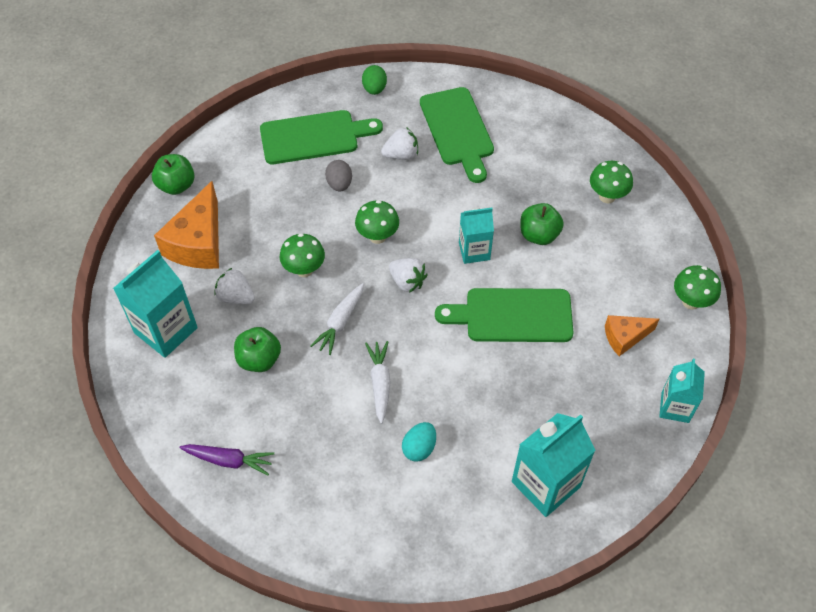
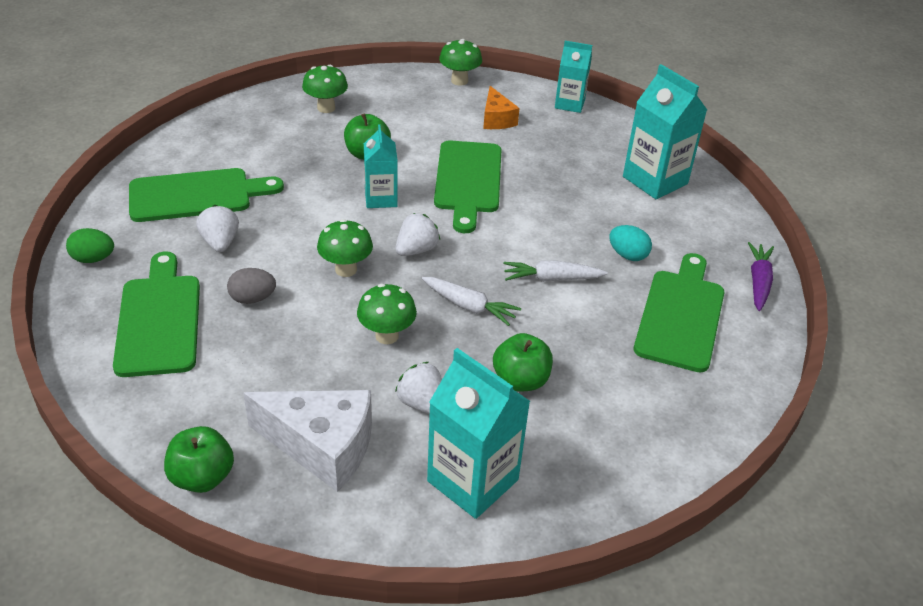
camera: 90 degrees left, 15 degrees down
orange cheese [154,181,219,269] -> white cheese [243,390,372,492]
purple carrot [180,444,274,475] -> purple carrot moved to [748,242,774,311]
white strawberry [214,268,255,304] -> white strawberry turned 105 degrees clockwise [395,362,442,414]
none -> green cutting board [634,253,725,373]

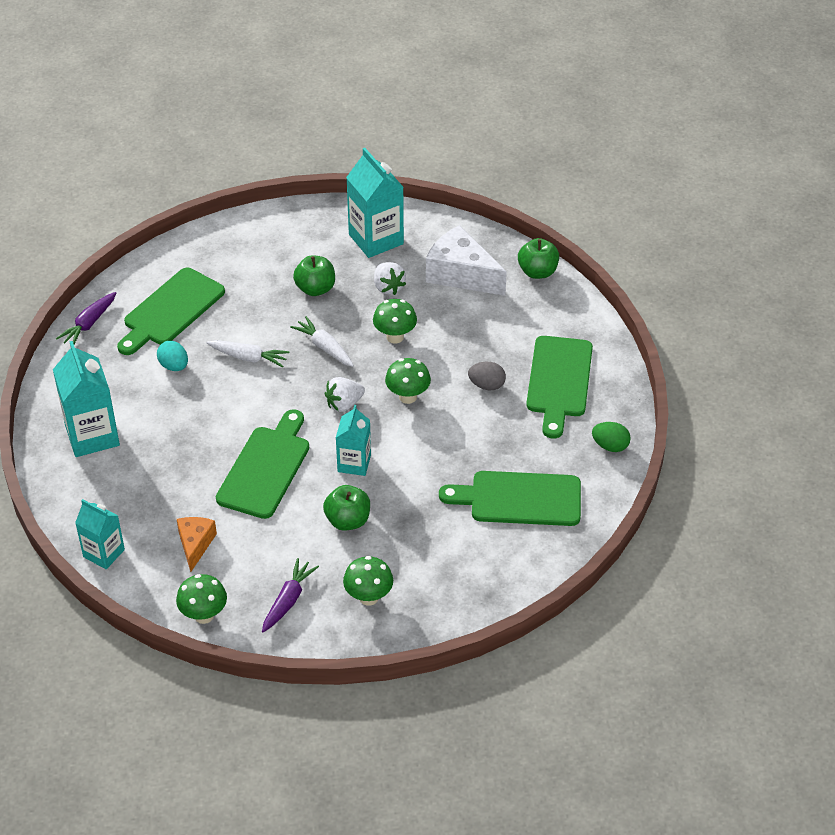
camera: 160 degrees left, 5 degrees up
white strawberry [196,205,239,252] -> none
none -> purple carrot [262,558,319,633]

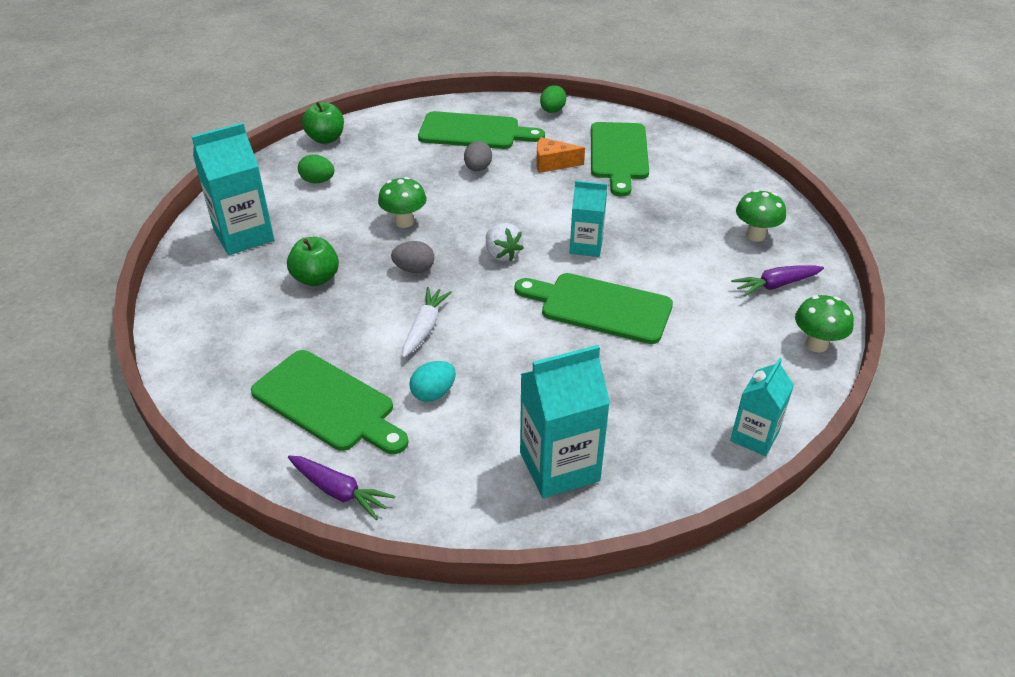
camera: 90 degrees left, 5 degrees down
orange cheese [177,517,217,572] -> orange cheese moved to [536,137,585,173]
purple carrot [262,558,319,633] -> purple carrot turned 45 degrees counterclockwise [731,265,824,297]
white carrot [290,316,354,367] -> grey egg [391,241,434,273]
green apple [323,485,370,531] -> none
white strawberry [374,262,406,295] -> none
green mushroom [385,358,431,404] -> none
white cheese [426,225,507,296] -> green egg [298,154,334,184]

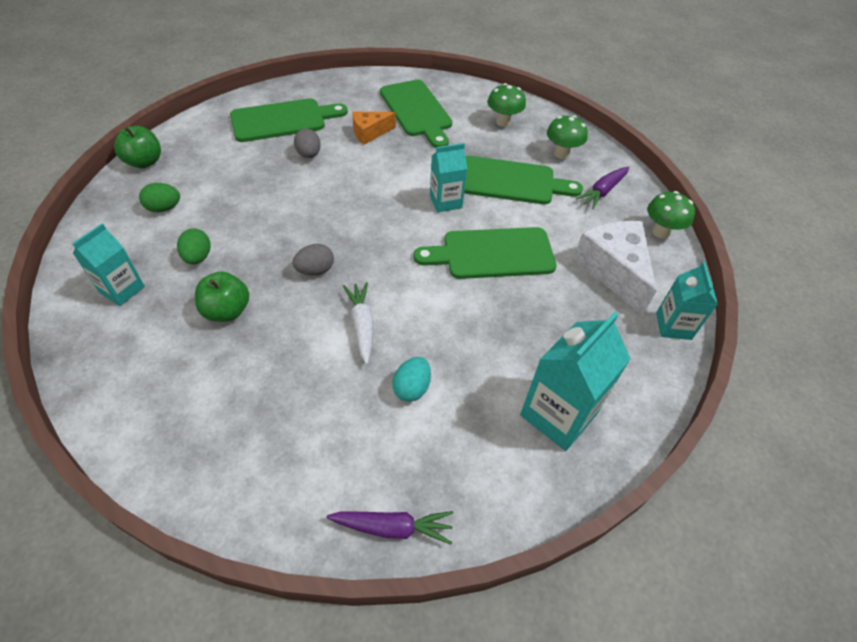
camera: 30 degrees left, 10 degrees up
turquoise carton [191,122,274,255] -> turquoise carton [72,223,145,306], size x0.62
green cutting board [251,350,409,454] -> green cutting board moved to [464,156,583,204]
green mushroom [378,177,427,228] -> green mushroom moved to [487,83,526,127]
white strawberry [486,223,524,261] -> none
green egg [540,85,566,113] -> green egg moved to [177,228,211,264]
none -> white cheese [573,221,657,316]

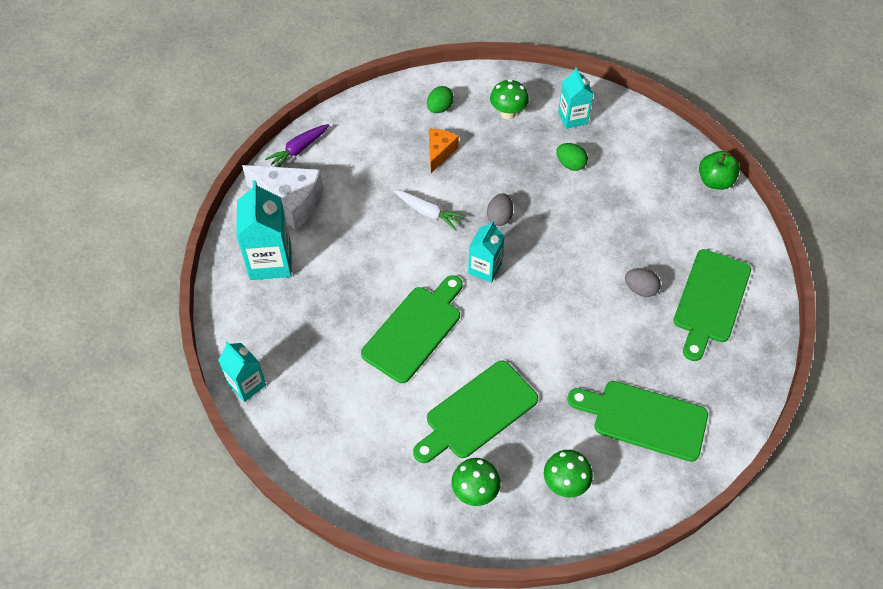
camera: 135 degrees right, 5 degrees up
green egg [139,183,180,212] -> green egg moved to [427,86,454,113]
green apple [195,272,249,322] -> none
orange cheese [352,112,396,145] -> orange cheese moved to [429,129,459,173]
turquoise egg [392,357,431,402] -> none
turquoise carton [430,143,467,212] -> turquoise carton moved to [468,220,505,283]
white cheese [573,221,657,316] -> white cheese moved to [242,165,323,231]
purple carrot [576,167,629,209] -> none
green mushroom [647,191,695,239] -> green mushroom moved to [490,79,529,120]

